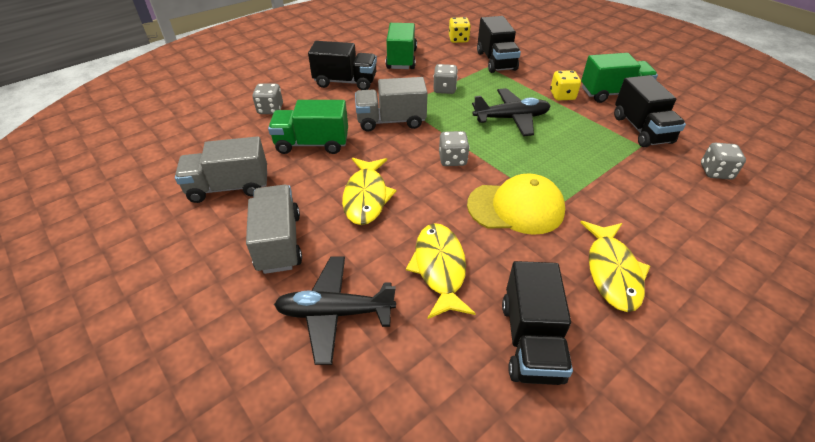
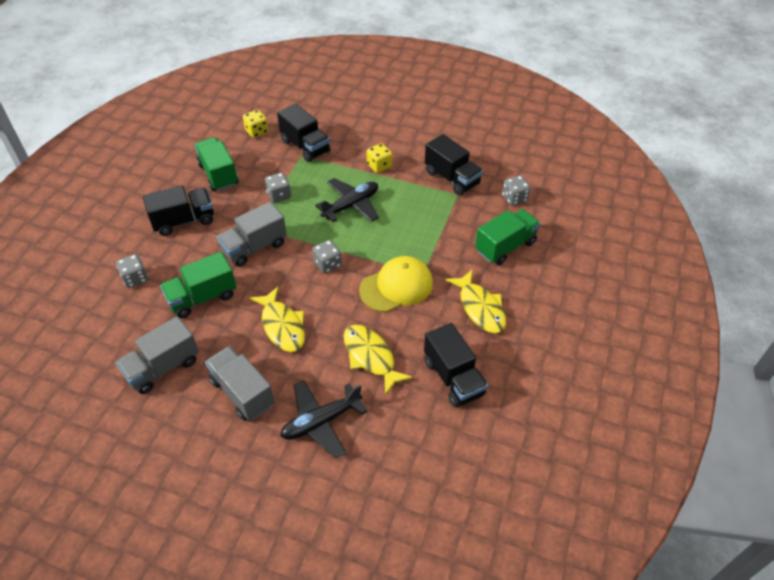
camera: 30 degrees left, 5 degrees up
green truck [581,53,658,103] -> green truck moved to [475,209,540,266]

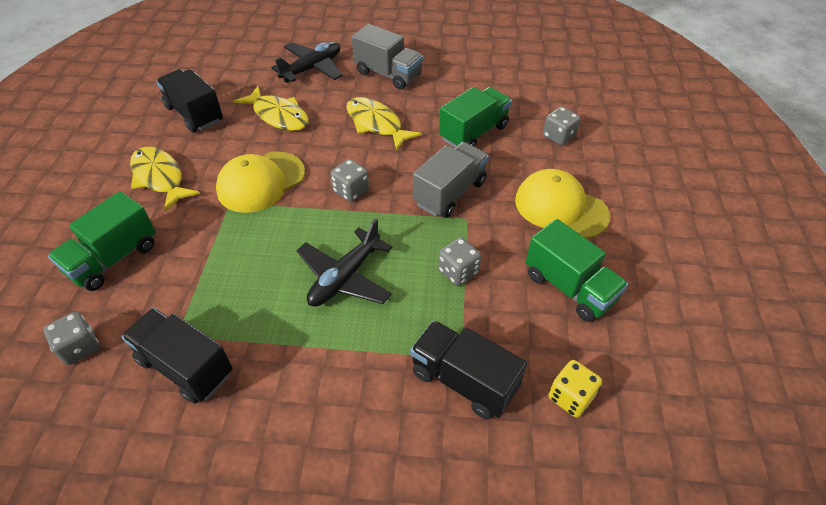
camera: 165 degrees right, 0 degrees up
grey truck [115,316,199,394] -> none
black truck [143,185,214,236] -> yellow cap [515,169,610,239]
yellow dice [367,143,392,173] -> none

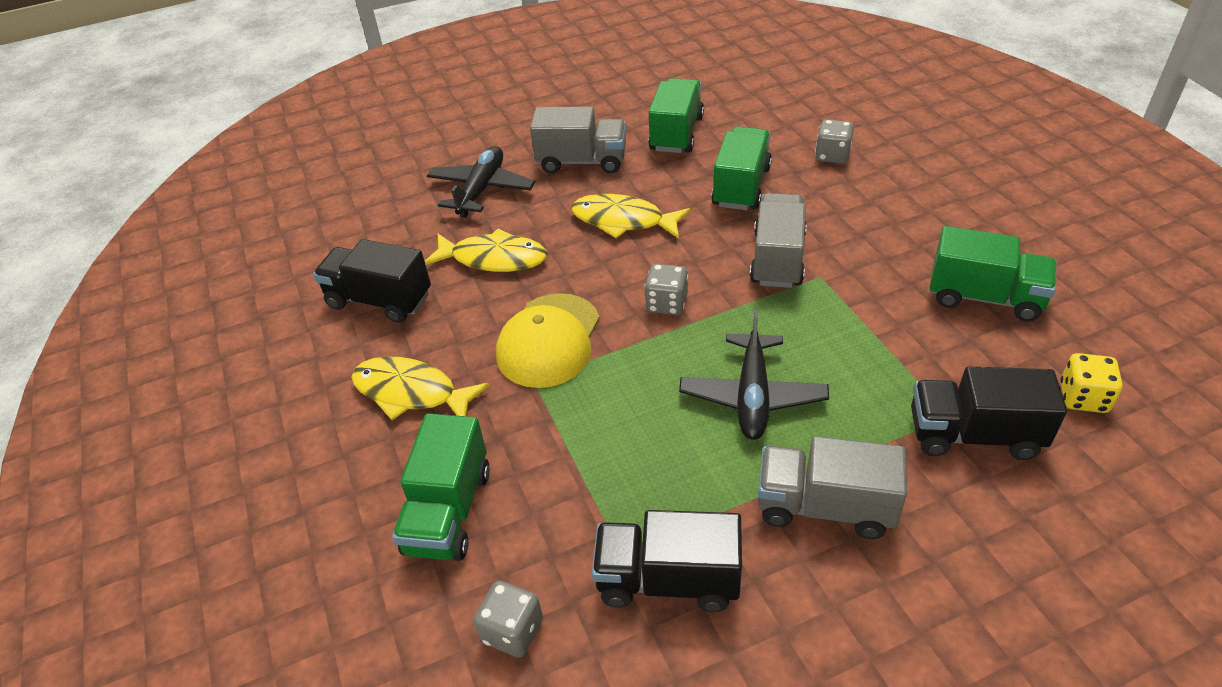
camera: 25 degrees left, 5 degrees down
grey dice [438,237,481,286] -> none
yellow cap [515,169,610,239] -> none
none -> green truck [648,78,704,153]
none -> grey truck [758,436,907,539]

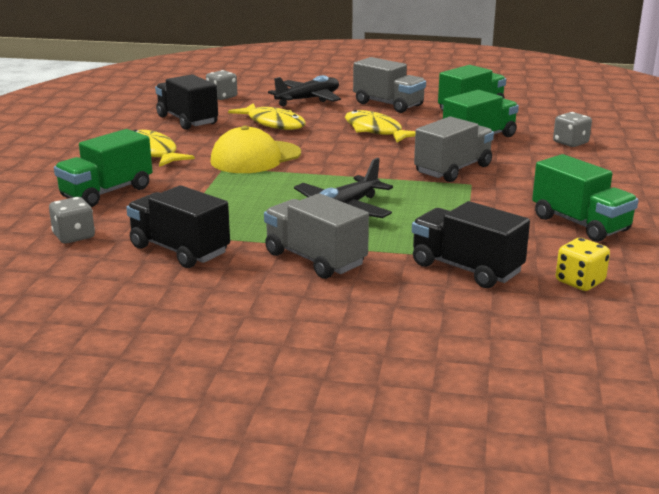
camera: 30 degrees right, 20 degrees down
grey dice [644,264,688,315] -> grey dice moved to [206,70,237,100]

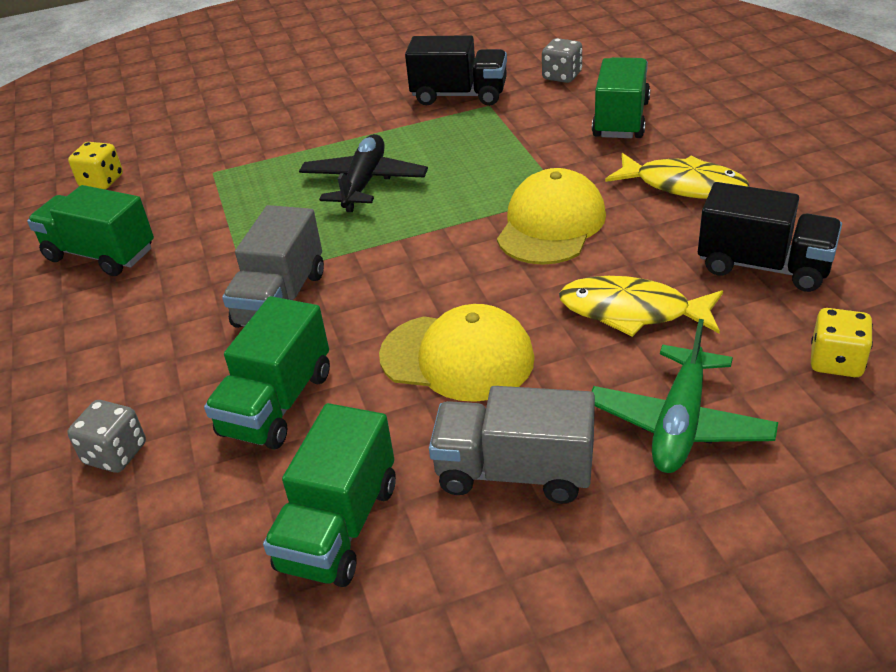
camera: 155 degrees right, 15 degrees up
grey dice [206,70,237,100] -> yellow dice [811,308,873,377]
grey truck [264,193,369,279] -> none
black plane [268,75,341,106] -> green plane [591,319,778,473]
yellow fish [345,110,416,143] -> yellow cap [379,304,535,402]
black truck [412,201,530,288] -> none

